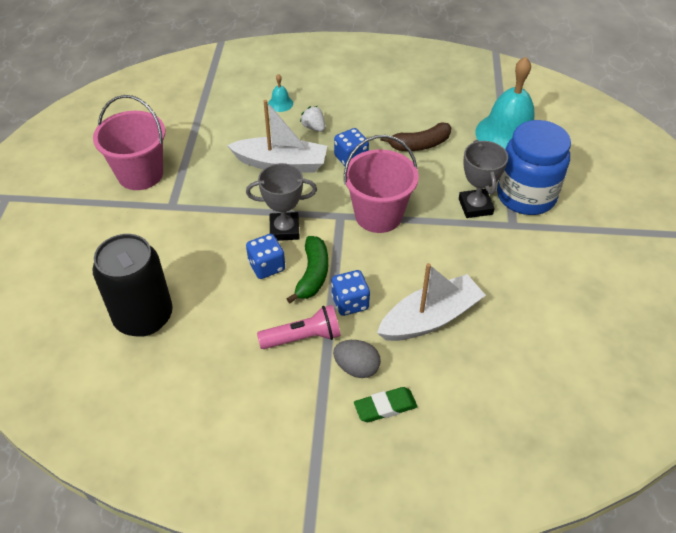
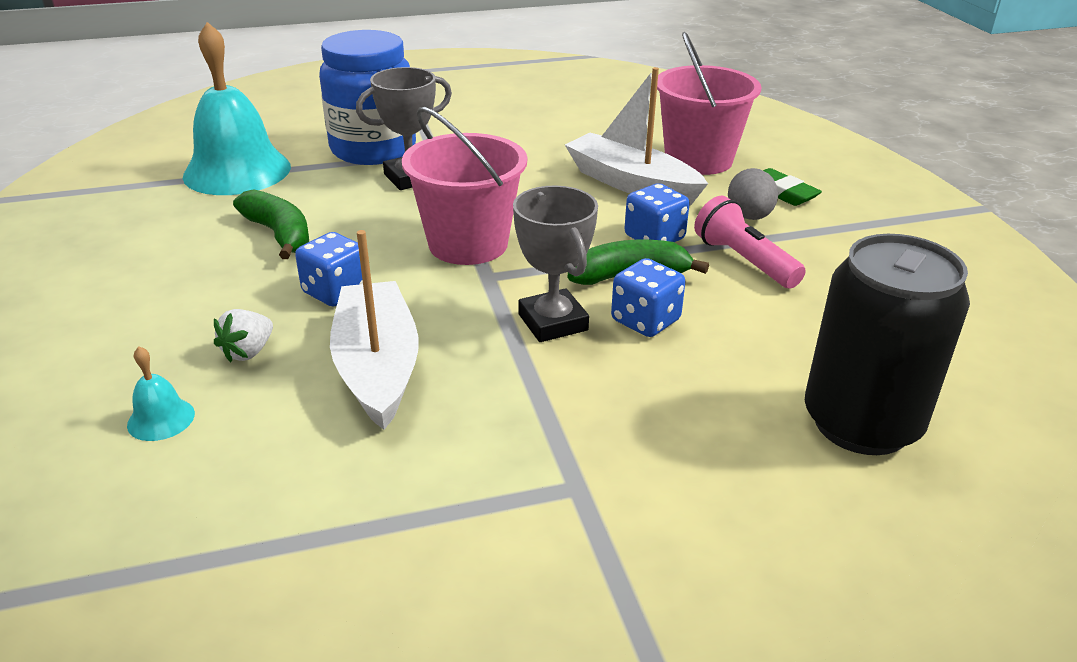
camera: 110 degrees left, 15 degrees down
pink bucket [93,95,165,190] -> pink bucket moved to [657,32,761,175]
brown banana [380,122,451,151] -> green banana [233,189,309,259]

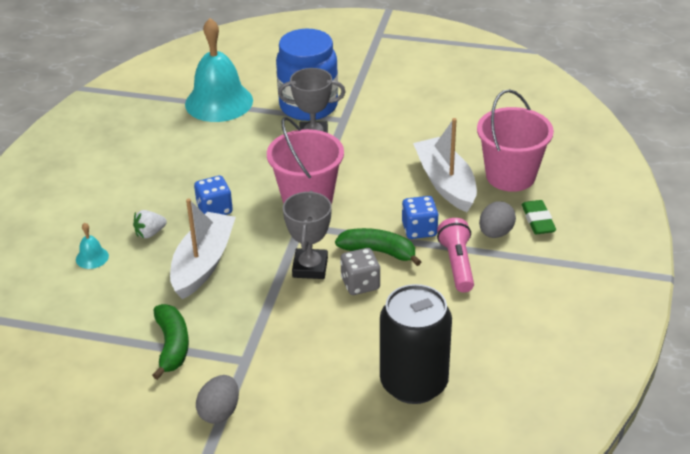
camera: 30 degrees right, 5 degrees up
green banana [233,189,309,259] -> green banana moved to [152,304,189,380]
blue dice [611,258,685,337] -> grey dice [340,248,380,295]
none -> grey egg [196,375,239,424]

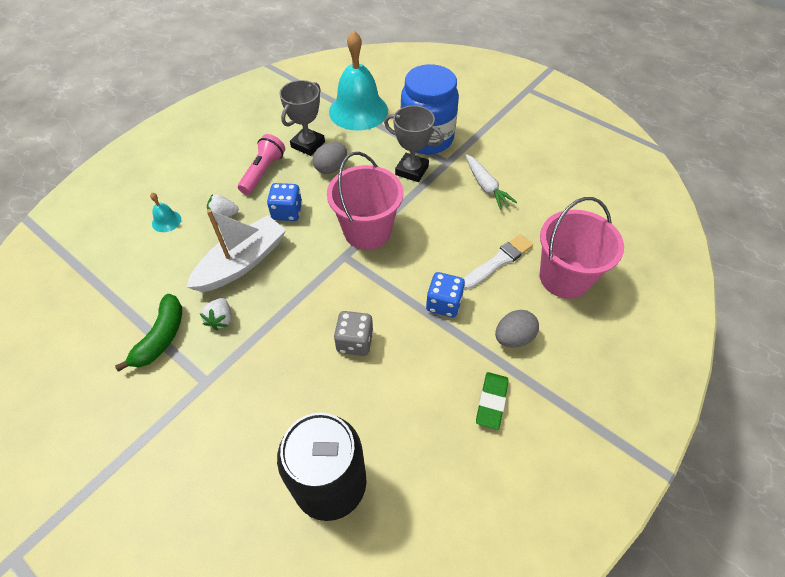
camera: 25 degrees right, 15 degrees up
grey egg [196,375,239,424] -> grey egg moved to [313,142,347,174]
grey trophy [283,191,331,279] -> grey trophy moved to [280,80,325,156]
green banana [335,228,421,266] -> none
white boat [413,118,477,212] -> white brush [463,234,533,290]
pink flashlight [437,218,474,293] -> pink flashlight moved to [238,134,285,195]
green eraser [522,200,556,234] -> green eraser moved to [476,372,509,430]
none -> white strawberry [200,298,231,330]
none -> white carrot [465,154,517,210]

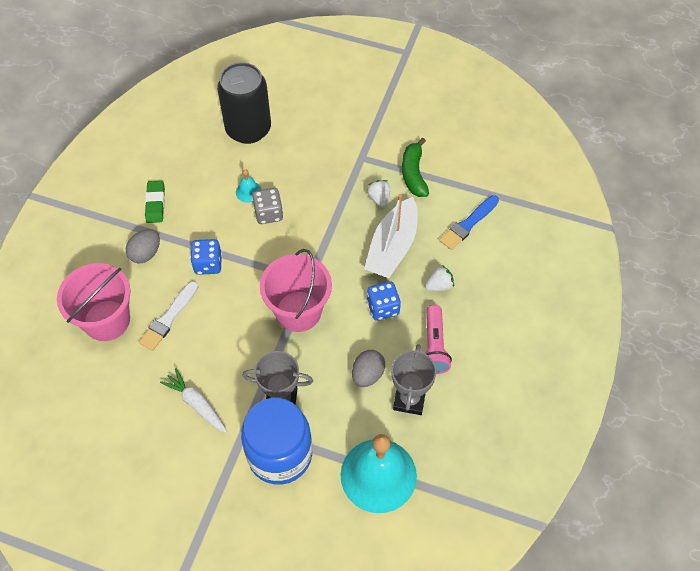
camera: 160 degrees right, 5 degrees up
turquoise bell [150,193,181,232] -> turquoise bell moved to [236,169,262,203]
none -> blue brush [439,195,499,250]

